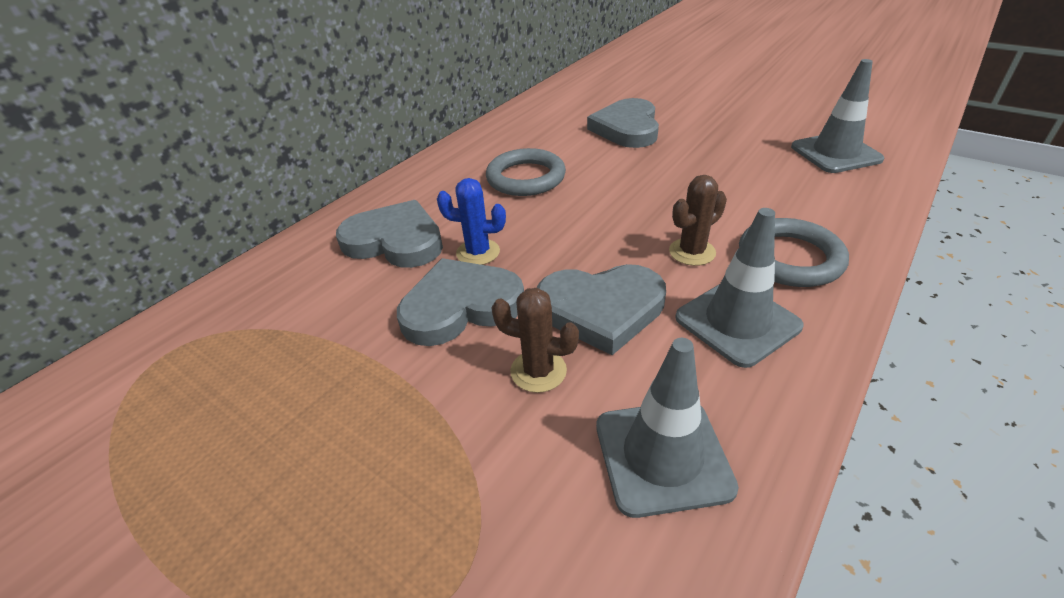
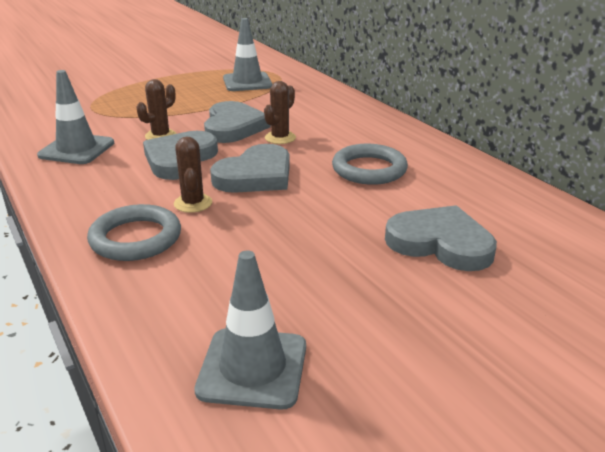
camera: 110 degrees right, 10 degrees down
grey heart [336,200,443,268] -> grey heart moved to [210,144,290,193]
blue cactus [437,178,506,265] -> brown cactus [264,81,296,144]
grey traffic cone [675,208,804,368] -> grey traffic cone moved to [223,18,272,91]

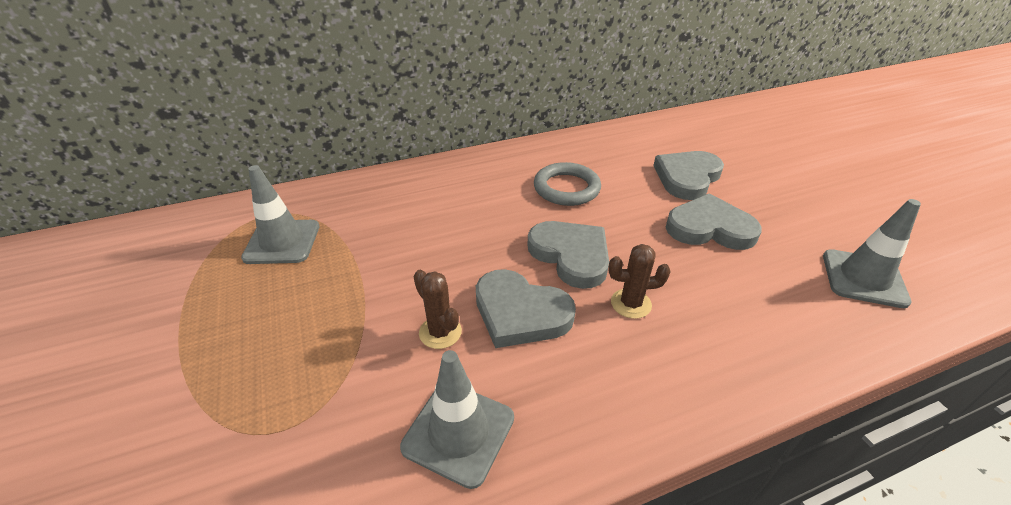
camera: 80 degrees left, 10 degrees up
grey ring [87,204,181,261] -> none
grey heart [204,101,270,143] -> grey heart moved to [665,193,762,250]
brown cactus [264,81,296,144] -> none

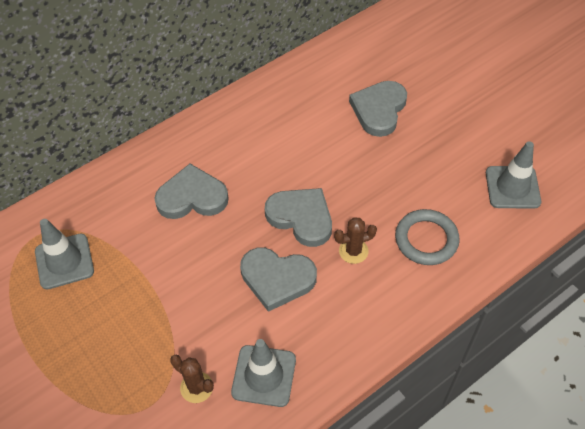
camera: 15 degrees left, 15 degrees up
brown cactus [413,270,462,349] -> brown cactus moved to [170,354,214,403]
grey ring [534,162,601,206] -> grey ring moved to [395,209,459,265]
grey heart [665,193,762,250] -> grey heart moved to [154,164,229,219]

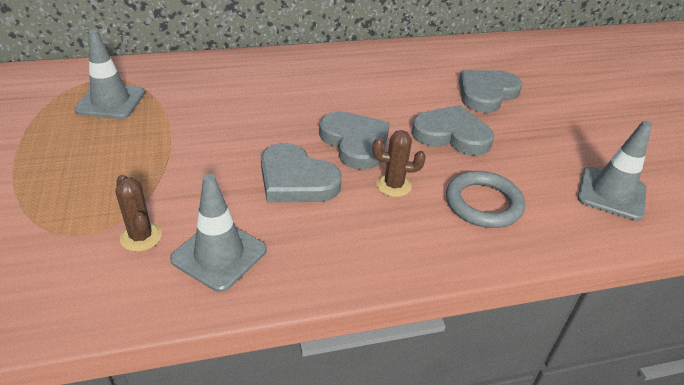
camera: 20 degrees right, 15 degrees down
grey heart [154,164,229,219] -> grey heart moved to [412,105,494,156]

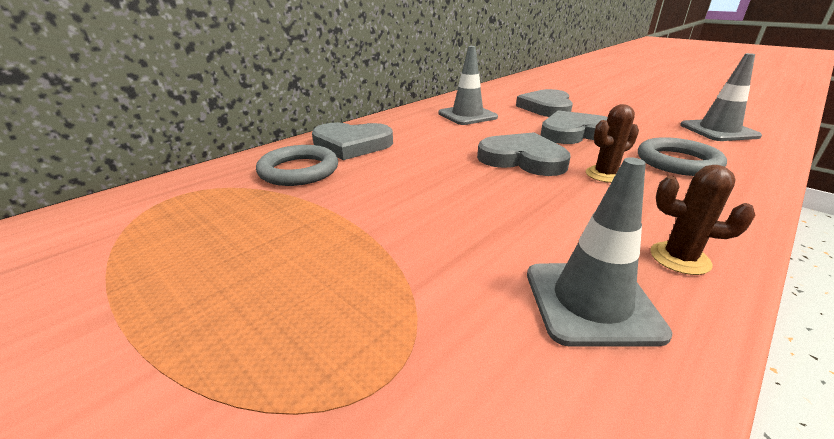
camera: 30 degrees left, 10 degrees down
grey traffic cone [74,30,145,119] -> grey traffic cone moved to [438,46,498,125]
brown cactus [116,175,162,252] -> brown cactus moved to [650,165,755,275]
grey heart [261,143,342,202] -> grey heart moved to [312,122,393,160]
none -> grey ring [256,145,338,186]

